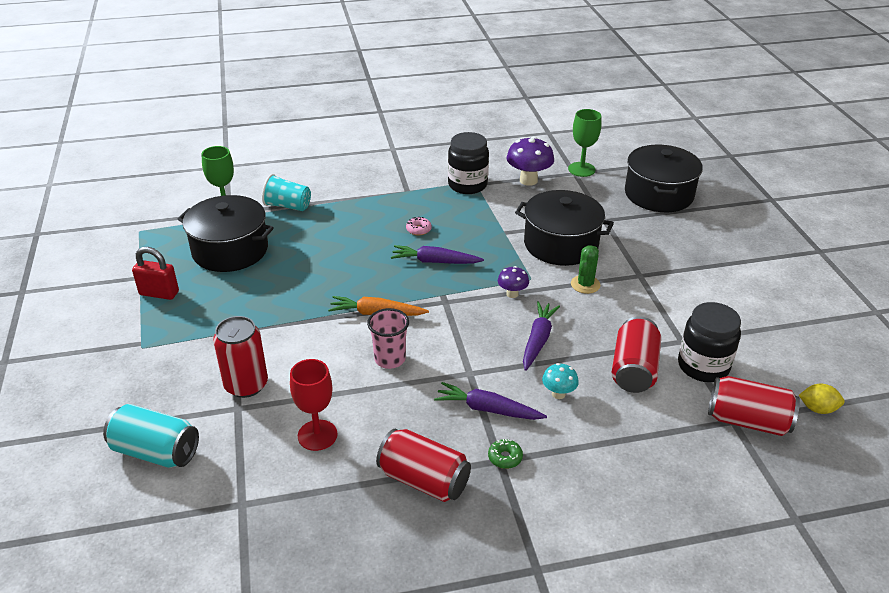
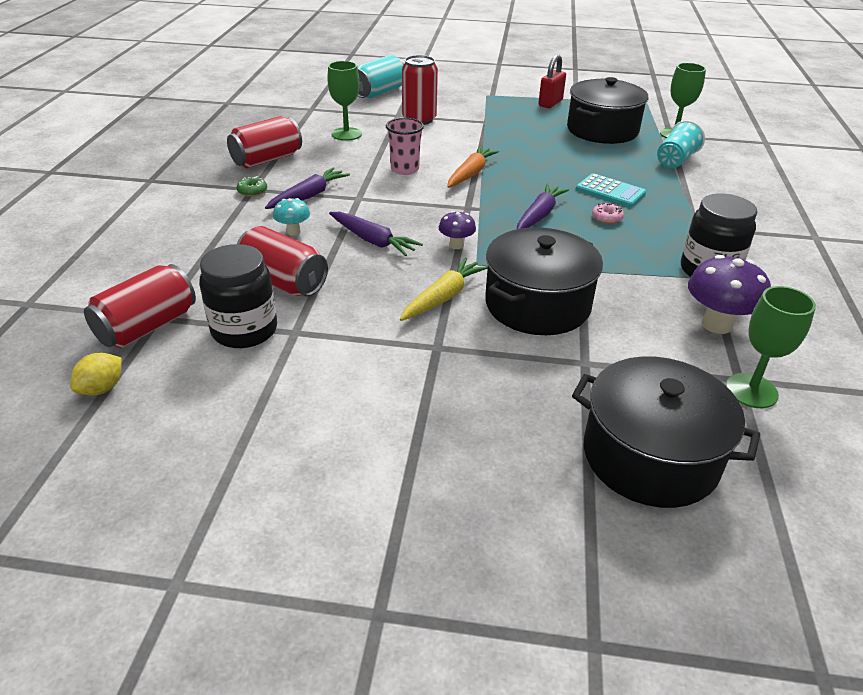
camera: 110 degrees right, 0 degrees up
red goblet [290,359,338,451] -> green goblet [328,61,362,141]
green cactus [571,245,600,294] -> yellow carrot [400,257,488,321]
none -> turquoise calculator [576,173,646,207]

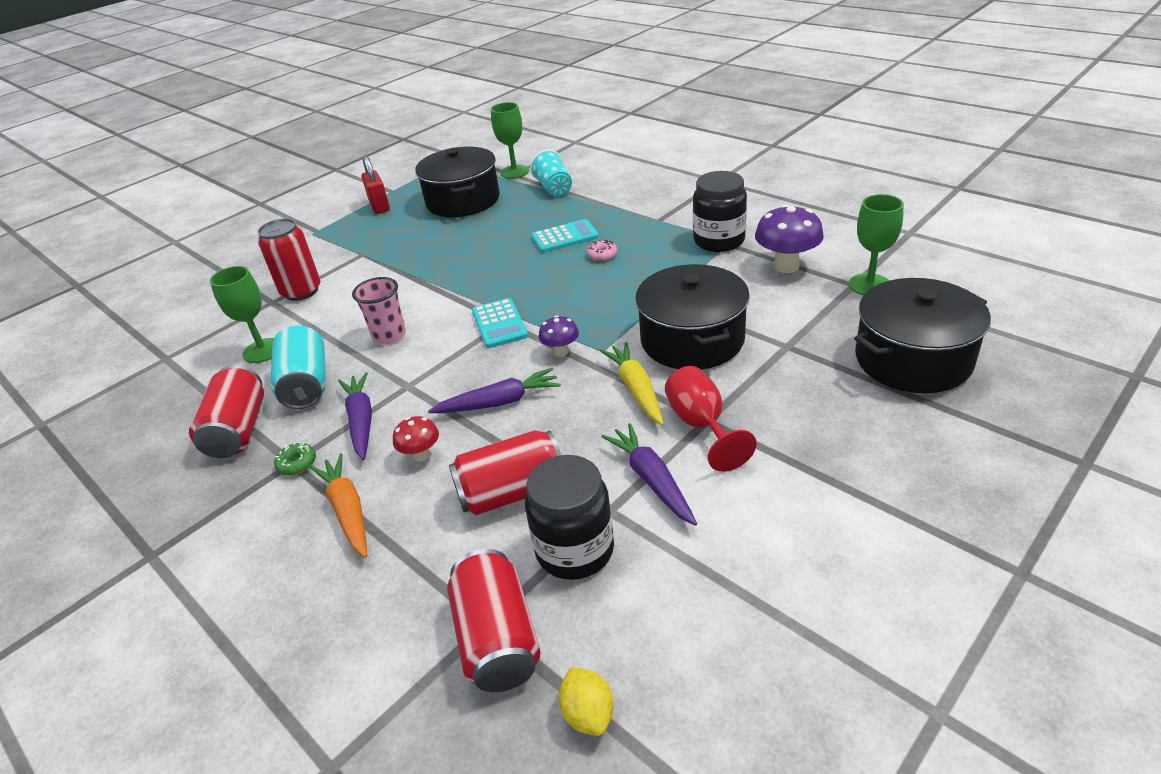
camera: 50 degrees left, 0 degrees up
turquoise mushroom [273,198,310,235] -> red mushroom [393,416,439,462]
turquoise can [357,55,404,99] -> turquoise can moved to [270,326,326,409]
orange carrot [447,146,499,188] -> orange carrot moved to [310,453,367,558]
purple carrot [517,184,569,229] -> purple carrot moved to [601,423,697,526]
none -> turquoise calculator [472,298,528,348]
none -> red goblet [665,366,757,472]

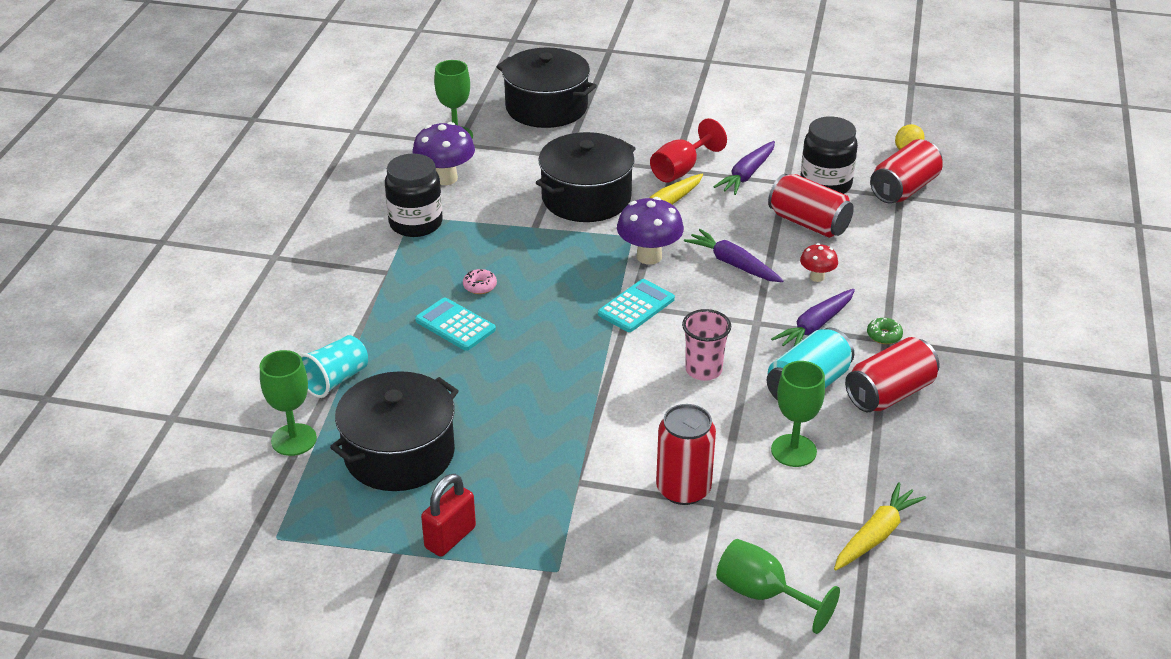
camera: 125 degrees left, 0 degrees up
orange carrot [310,453,367,558] -> none
purple mushroom [539,315,579,357] -> purple mushroom [617,197,684,265], size x1.79
none -> green goblet [716,539,840,634]
none -> yellow carrot [834,482,926,571]

